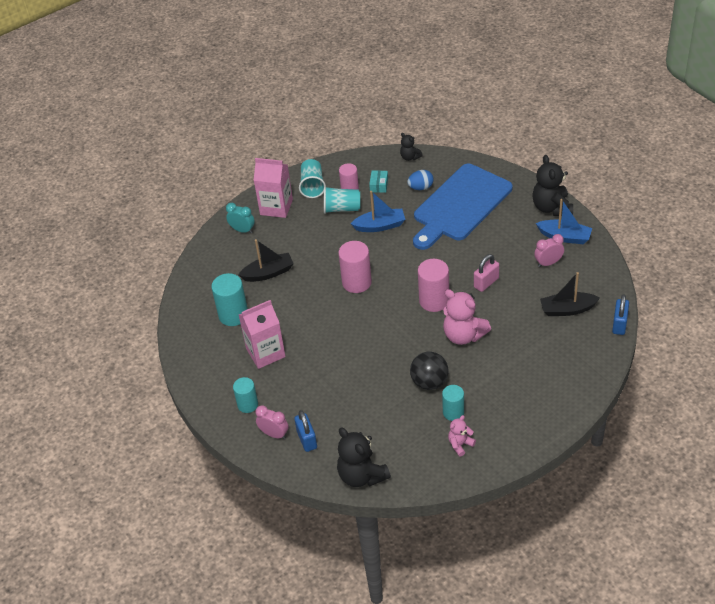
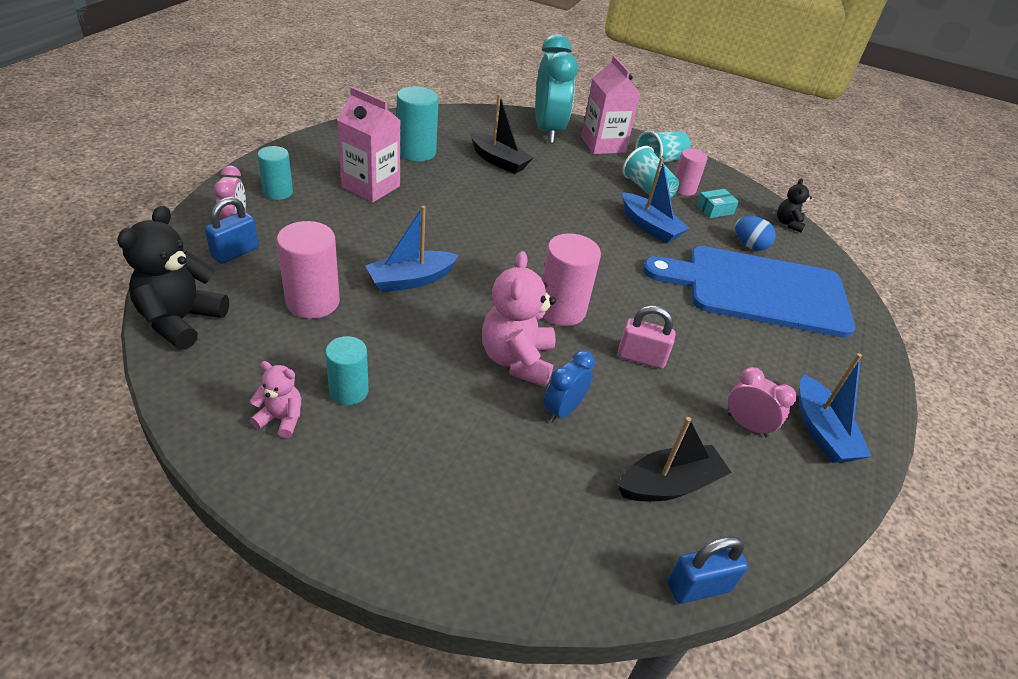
camera: 50 degrees right, 5 degrees down
turquoise clock [226,203,255,233] -> turquoise clock [535,34,578,143], size x2.02
pink cylinder [338,241,372,293] -> pink cylinder moved to [277,221,340,319]
black ball [410,352,448,390] -> none
black teddy bear [532,155,573,216] -> none
black boat [540,272,600,316] -> black boat turned 105 degrees clockwise [618,417,732,501]
none -> blue boat [365,206,459,293]
none -> blue clock [543,350,595,423]

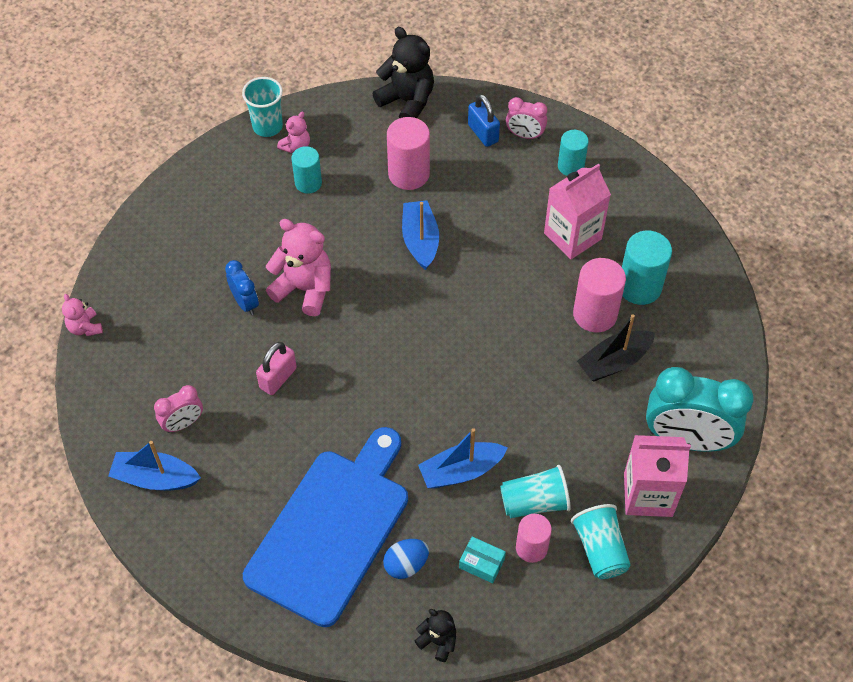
camera: 115 degrees right, 15 degrees up
pink cylinder [542,233,601,326] -> pink cylinder moved to [573,258,626,332]
black boat [618,417,732,501] -> none
blue padlock [667,536,748,604] -> pink teddy bear [62,294,103,336]
turquoise box [696,189,739,218] -> turquoise box turned 60 degrees counterclockwise [459,536,506,583]
none -> turquoise cup [242,77,283,137]

